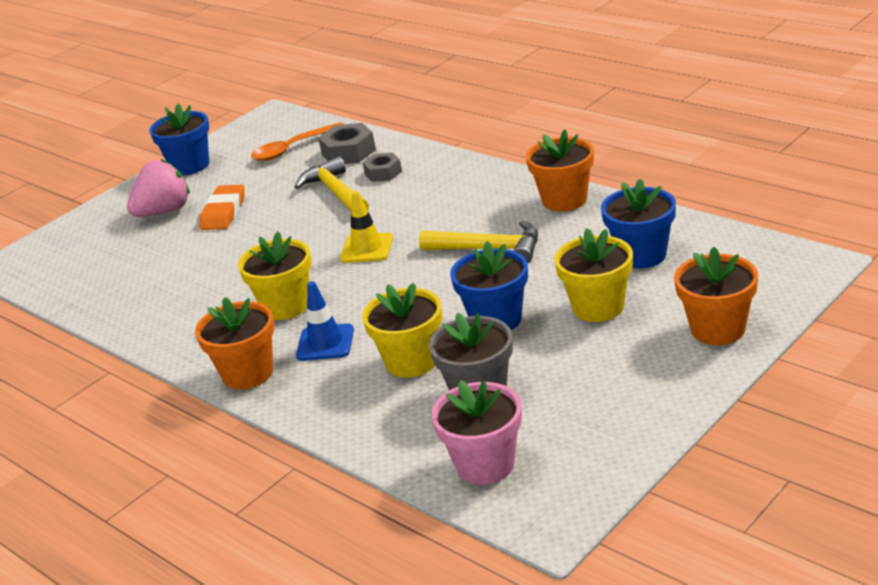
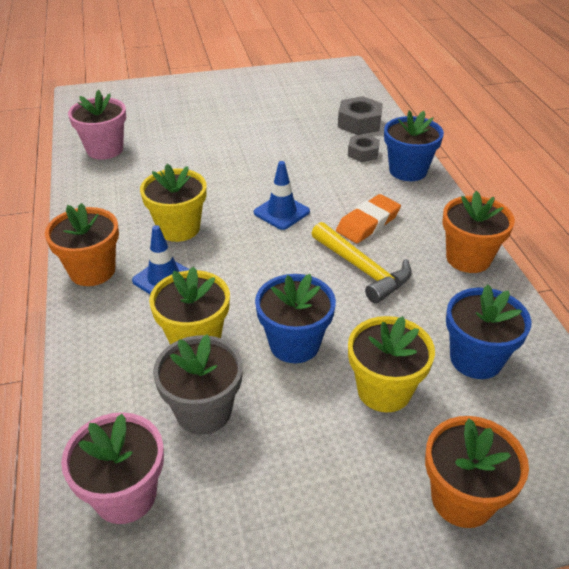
camera: 30 degrees right, 10 degrees up
pink strawberry [127,159,190,217] -> none
blue flower pot [149,104,209,175] -> blue flower pot moved to [384,110,444,181]
orange eraser [199,185,245,230] -> orange eraser moved to [336,194,401,243]
orange spoon [251,122,344,161] -> none
yellow hammer [295,156,369,211] -> none
yellow traffic cone [340,191,393,263] -> blue traffic cone [254,161,310,230]
none -> pink flower pot [68,90,126,160]

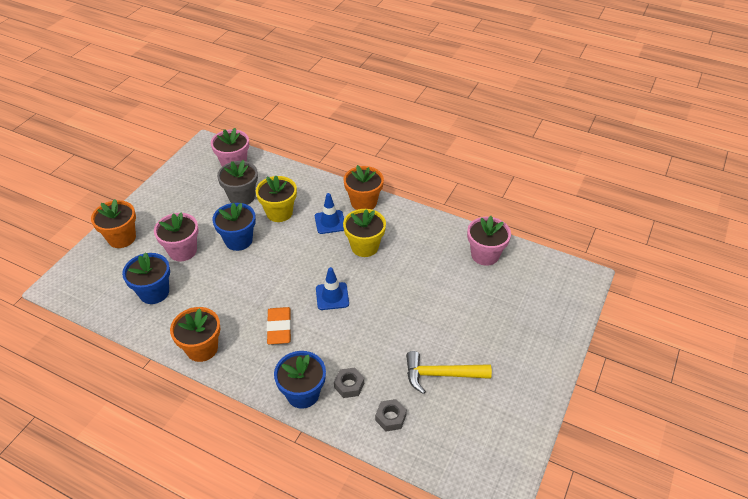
camera: 130 degrees right, 5 degrees up
yellow hammer [311,222,412,304] -> yellow hammer moved to [406,351,492,394]
grey nut [338,96,383,135] -> grey nut [375,399,407,431], size x0.66
yellow flower pot [348,316,435,412] -> pink flower pot [154,212,199,261]

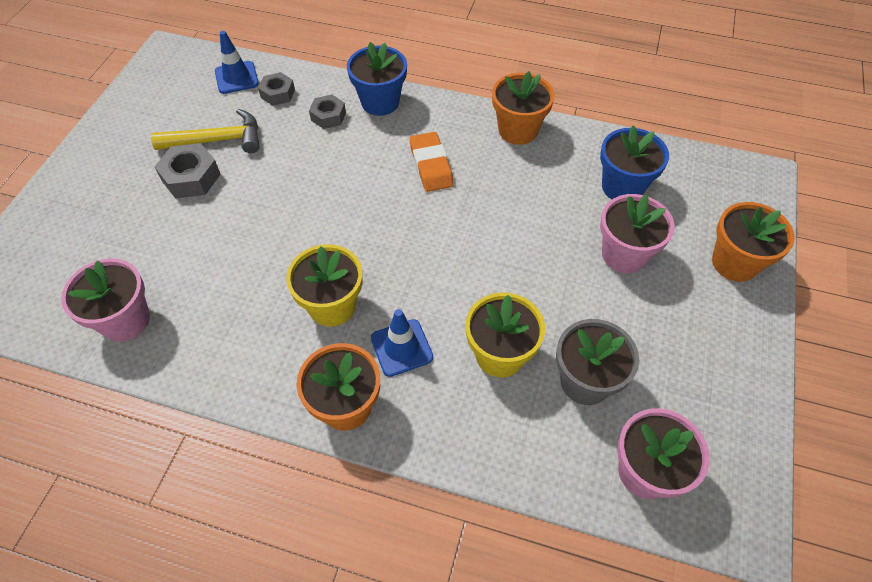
camera: 170 degrees right, 10 degrees up
blue flower pot [212,203,256,251] -> none
blue traffic cone [316,267,349,310] -> blue traffic cone moved to [215,31,259,94]
none -> grey nut [154,143,221,198]

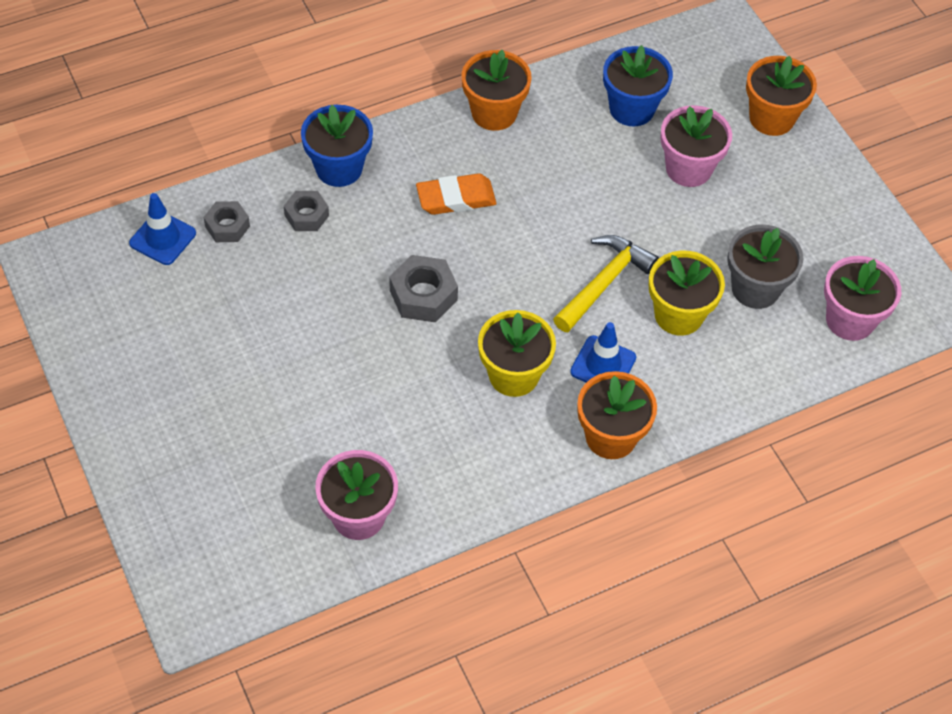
camera: 45 degrees left, 0 degrees up
yellow hammer [151,109,260,153] -> yellow hammer moved to [553,235,659,332]
grey nut [154,143,221,198] -> grey nut moved to [389,255,458,322]
orange eraser [410,132,454,192] -> orange eraser turned 45 degrees counterclockwise [416,173,496,215]

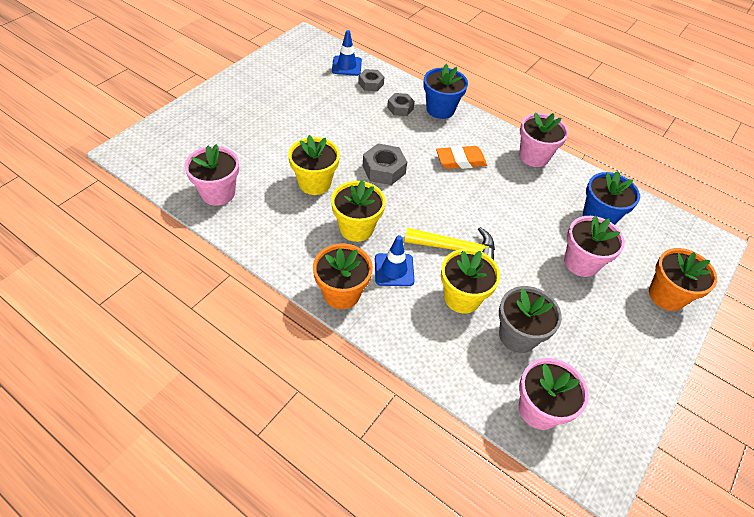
camera: 60 degrees right, 5 degrees down
orange eraser [416,173,496,215] -> orange eraser turned 60 degrees counterclockwise [436,146,487,169]
orange flower pot [462,50,532,131] -> pink flower pot [519,112,568,167]
none -> yellow flower pot [288,135,340,195]

